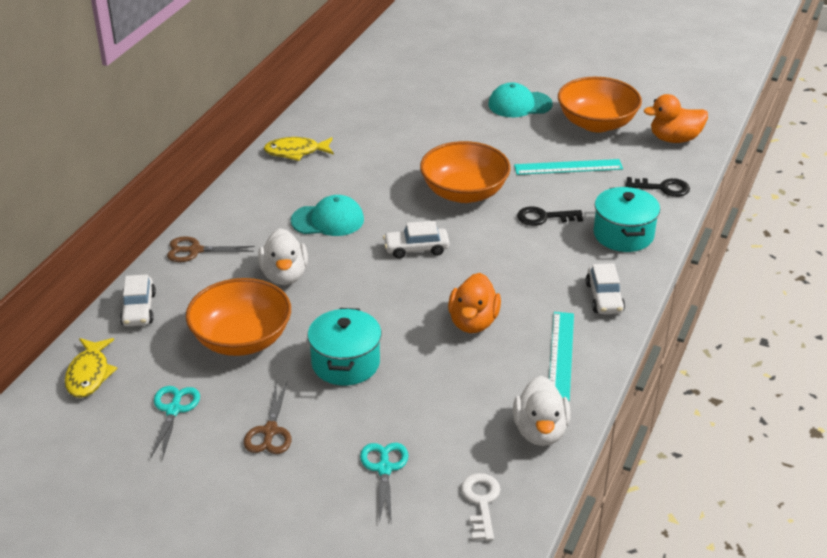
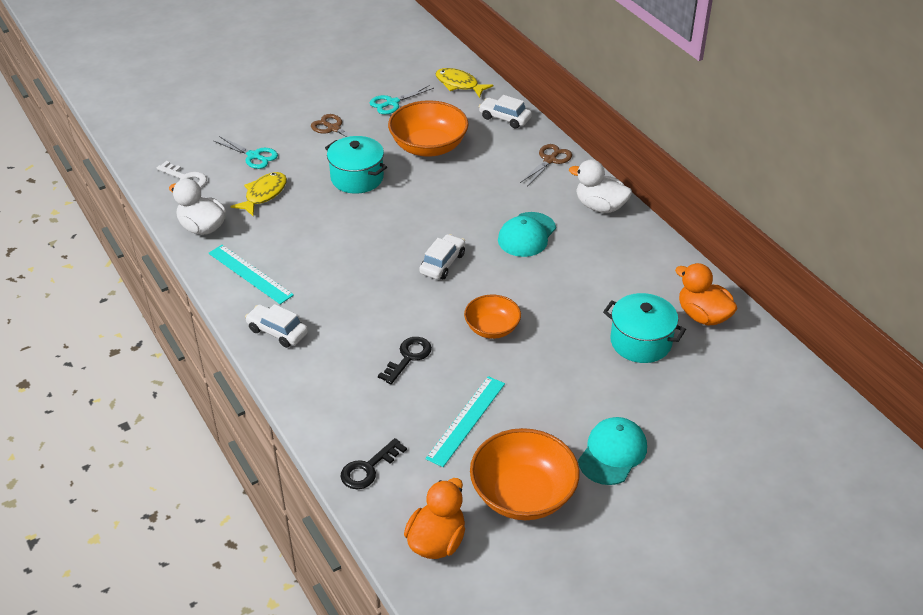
camera: 125 degrees right, 5 degrees up
turquoise scissors [150,386,200,460] -> turquoise scissors turned 105 degrees clockwise [370,85,434,114]
white duck [258,228,308,285] -> white duck moved to [569,159,632,213]
yellow fish [264,137,334,161] -> yellow fish moved to [231,172,287,216]
orange bowl [420,141,511,203] -> orange bowl [464,295,521,339], size x0.60
orange duck [448,273,501,333] -> orange duck moved to [675,263,738,325]
turquoise pot [594,187,660,252] -> turquoise pot moved to [603,293,686,363]

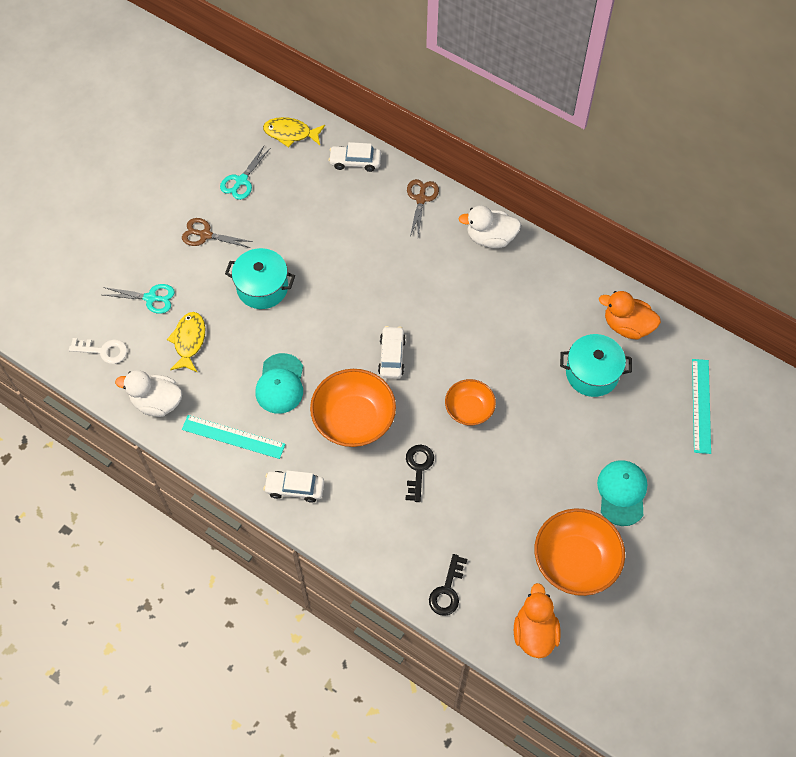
camera: 25 degrees left, 20 degrees up
orange bowl [388,100,469,157] -> orange bowl moved to [310,369,396,447]
turquoise ruler [425,376,505,467] -> turquoise ruler moved to [692,359,711,454]
turquoise cap [498,212,556,257] -> turquoise cap moved to [255,353,303,414]

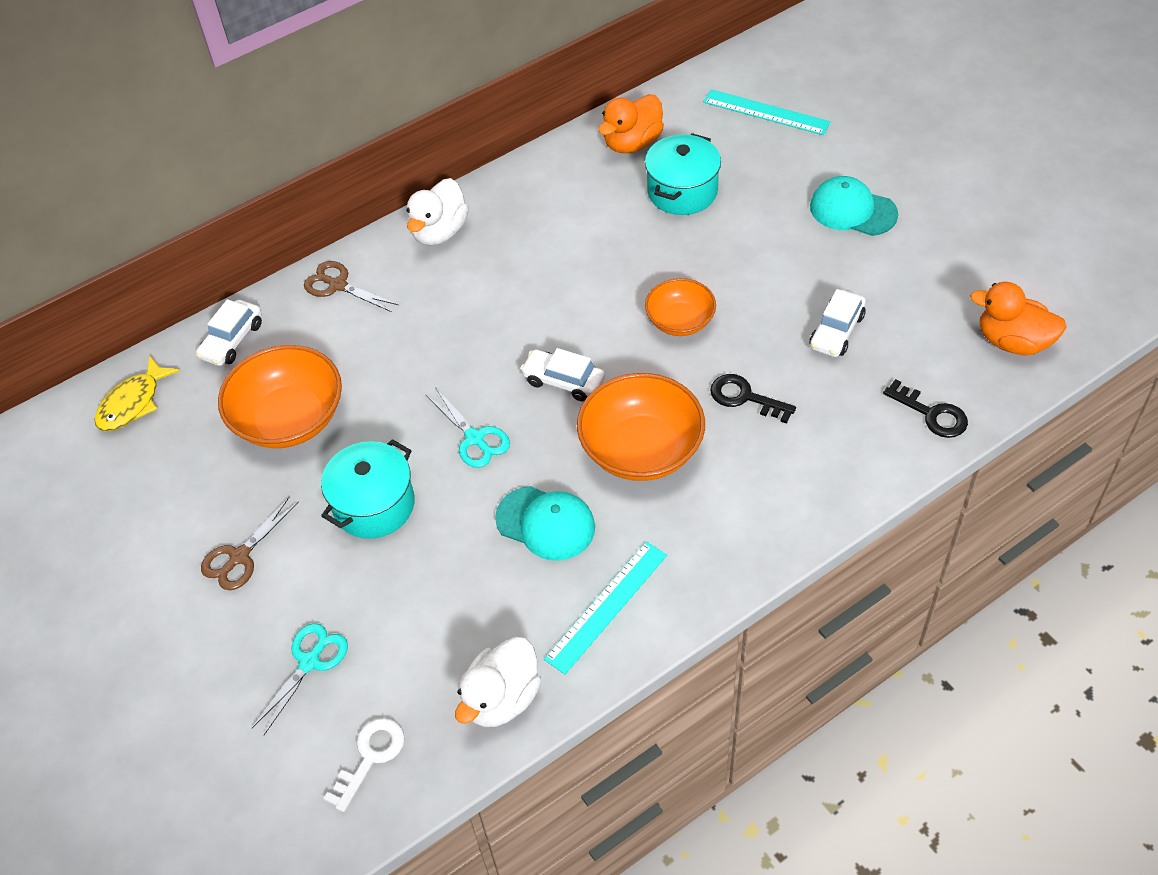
camera: 65 degrees left, 10 degrees down
yellow fish [167,312,206,372] -> none
turquoise scissors [220,146,270,200] -> turquoise scissors moved to [426,388,510,468]
white car [263,470,324,502] -> white car moved to [810,289,866,357]
orange bowl [535,508,625,596] -> orange bowl moved to [218,345,342,448]

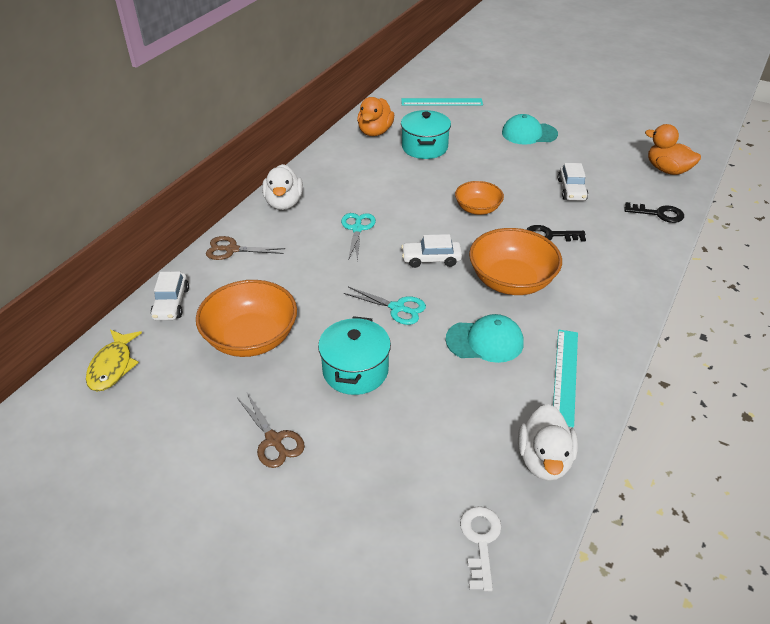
camera: 30 degrees left, 10 degrees down
brown scissors [201,497,299,590] -> brown scissors turned 45 degrees counterclockwise [237,393,305,468]
turquoise scissors [252,623,348,735] -> turquoise scissors moved to [341,213,376,261]
orange duck [970,282,1067,355] -> orange duck turned 45 degrees clockwise [645,124,701,175]

